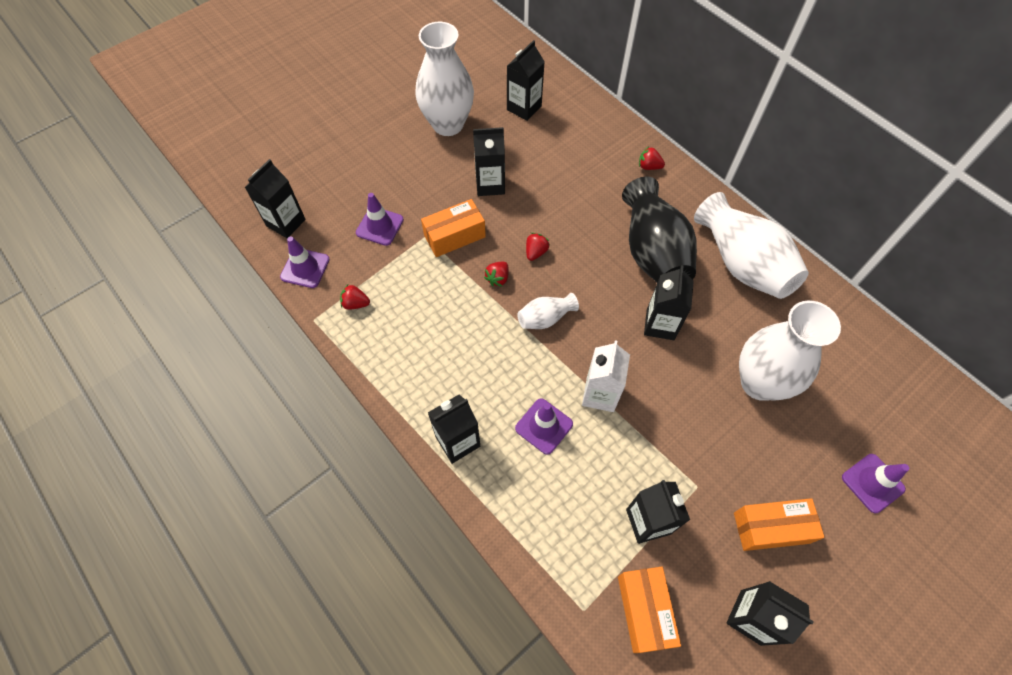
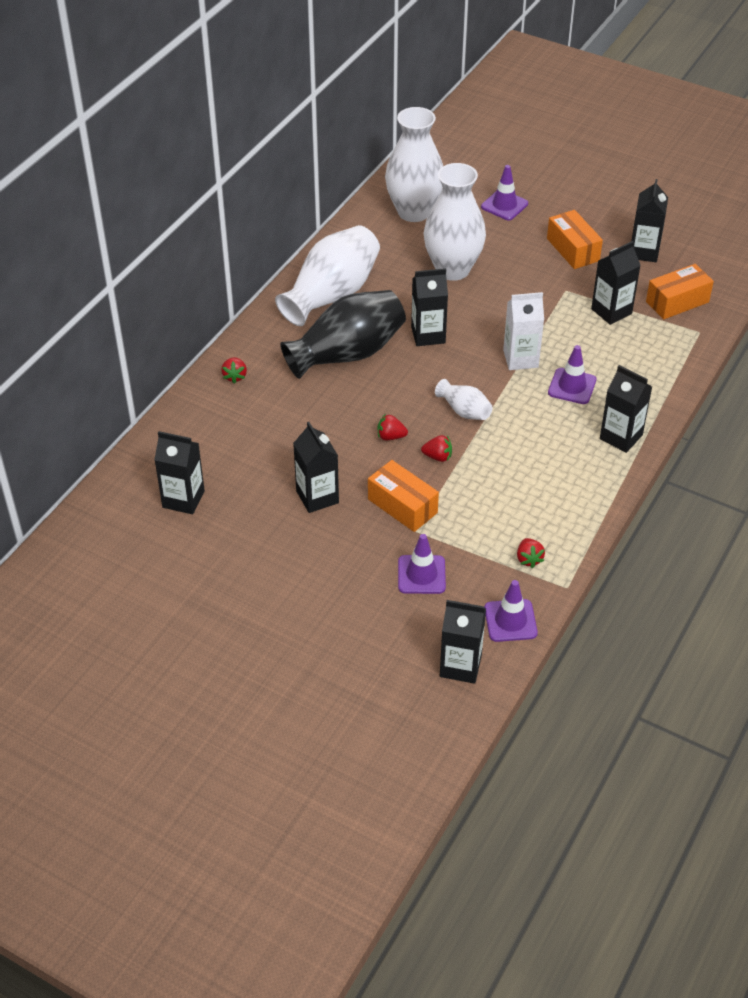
camera: 110 degrees left, 15 degrees down
white vase [416,22,474,136] -> white vase moved to [385,107,443,222]

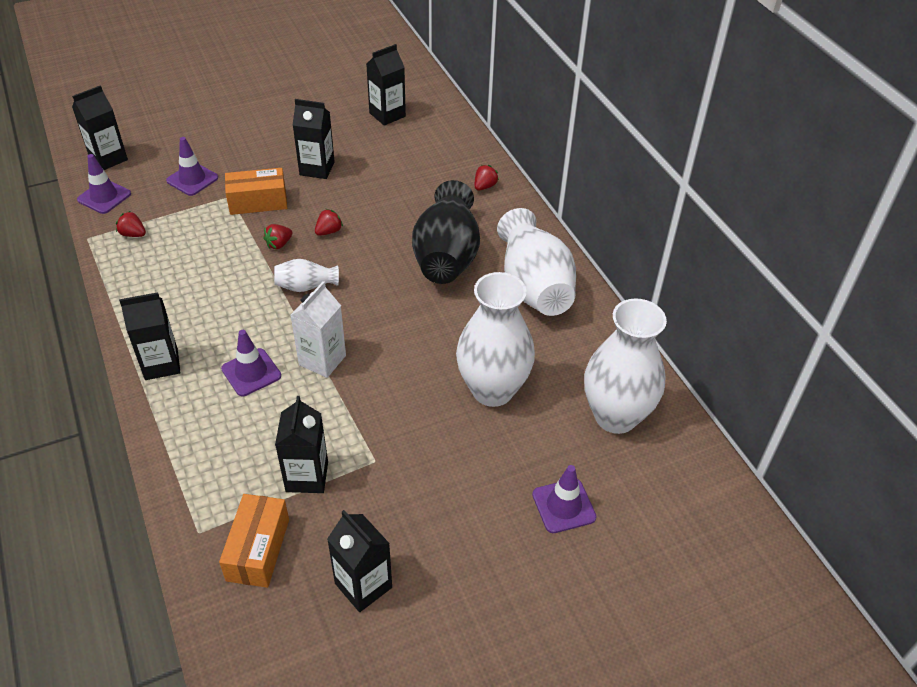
camera: 125 degrees right, 0 degrees up
red strawberry [221,357,247,384] -> red strawberry turned 90 degrees clockwise [475,165,499,191]
black carton [411,268,448,346] -> none
orange box [547,210,603,269] -> none

